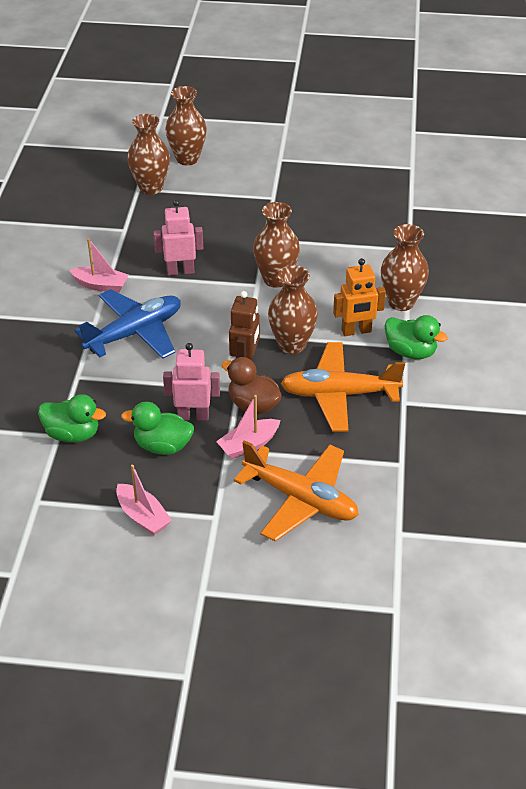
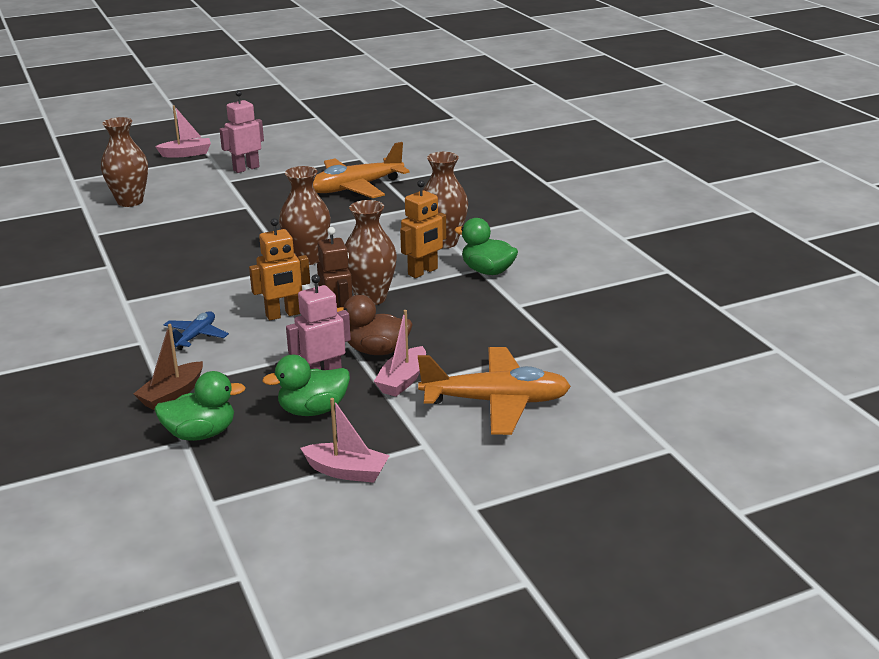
camera: 30 degrees left, 15 degrees down
pink boat [69,238,129,293] -> pink boat moved to [155,105,211,157]
blue plane [74,289,181,359] -> blue plane [164,311,229,350], size x0.50
brown vase [127,114,170,195] -> none
pink robot [153,200,203,276] -> pink robot moved to [219,90,264,173]
orange plane [280,342,405,431] -> orange plane moved to [313,142,410,198]
green duck [385,315,448,359] -> green duck turned 150 degrees counterclockwise [454,218,518,275]
none -> brown boat [133,324,203,410]
none -> orange robot [249,218,310,320]

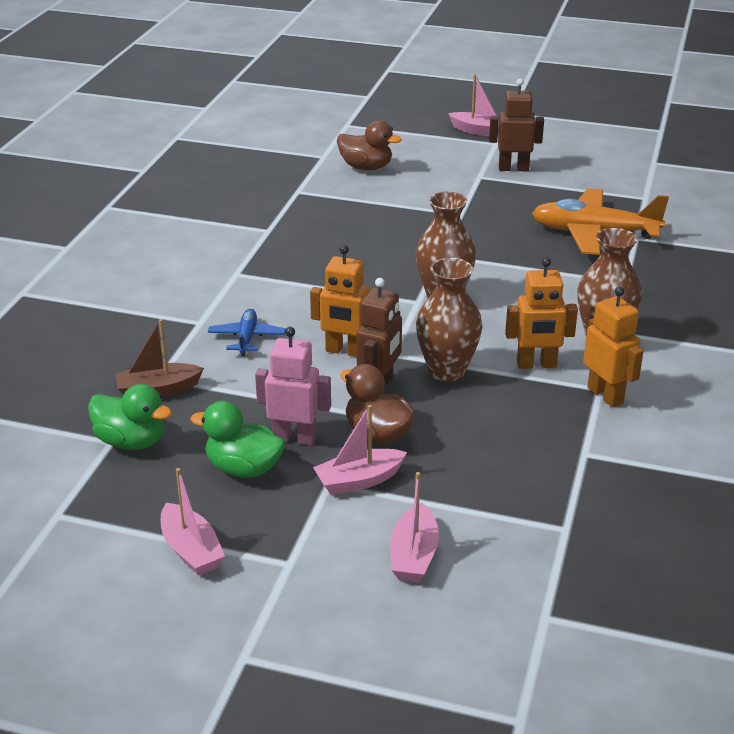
camera: 40 degrees right, 5 degrees up
brown vase [101,117,148,207] -> brown duck [337,120,402,170]
blue plane [164,311,229,350] -> blue plane turned 60 degrees counterclockwise [208,309,286,356]
pink robot [219,90,264,173] -> brown robot [489,79,544,171]
orange plane [418,347,571,435] -> pink boat [390,472,439,582]
green duck [454,218,518,275] -> orange robot [583,287,643,408]

